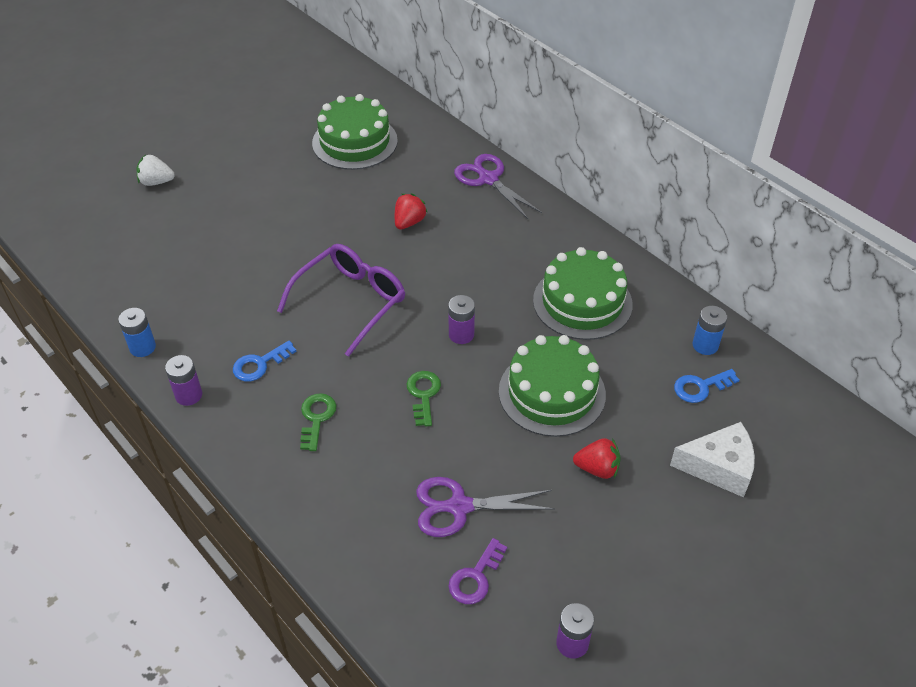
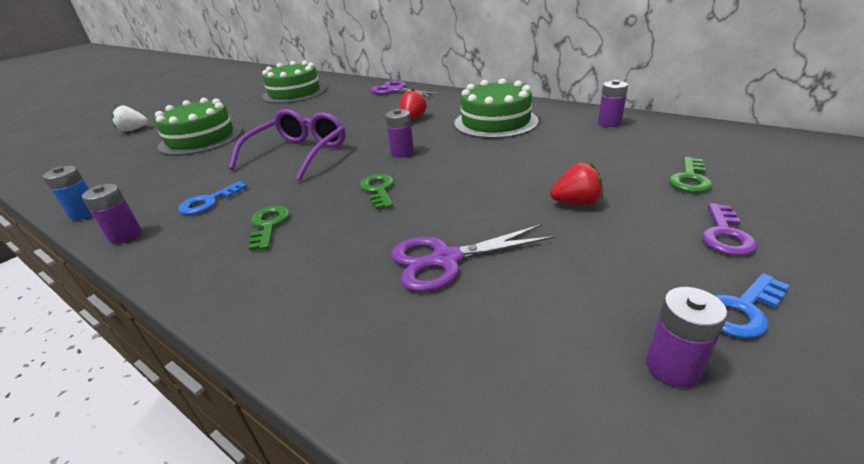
camera: 10 degrees left, 15 degrees down
red strawberry [395,194,427,230] -> red strawberry moved to [400,89,427,119]
purple key [449,538,507,604] -> purple key moved to [702,203,757,256]
green cake [499,335,606,437] -> green cake moved to [155,98,242,156]
white cheese [670,422,755,497] -> green key [669,157,712,193]
blue key [674,369,739,403] -> blue key moved to [714,273,790,338]
blue battery [693,306,727,355] -> purple battery [598,80,628,127]

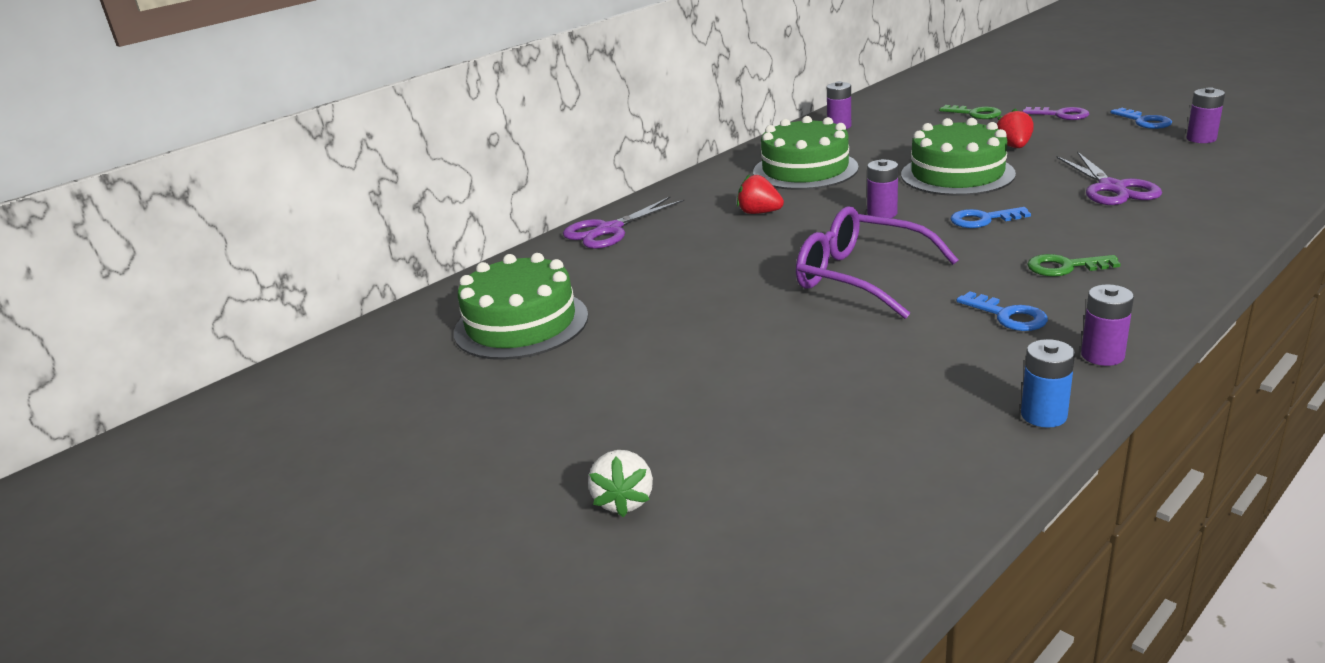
camera: 80 degrees left, 5 degrees down
green cake [155,98,242,156] -> green cake moved to [901,118,1016,196]
green key [359,174,394,210] -> blue key [951,207,1031,228]

